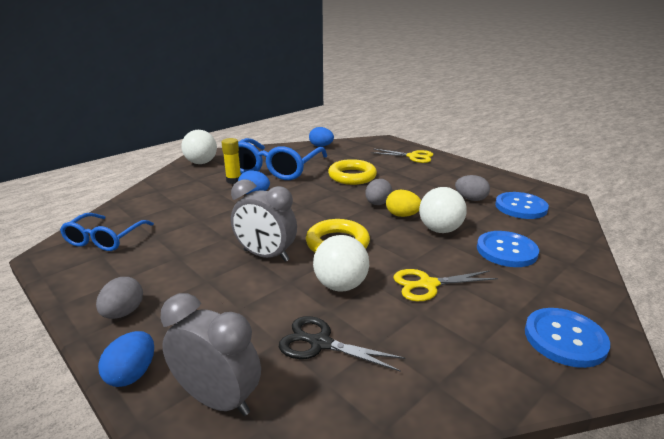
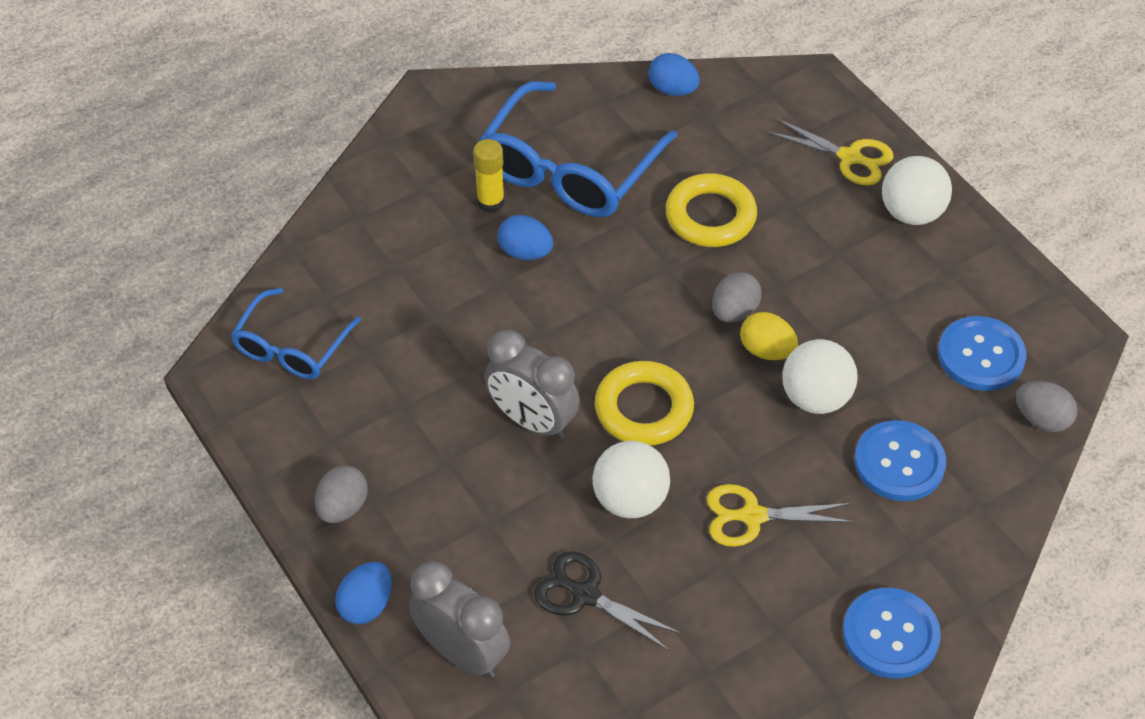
camera: 10 degrees right, 25 degrees up
white ball [181,130,217,164] -> white ball moved to [882,156,952,225]
grey egg [455,175,490,201] -> grey egg moved to [1016,381,1078,432]

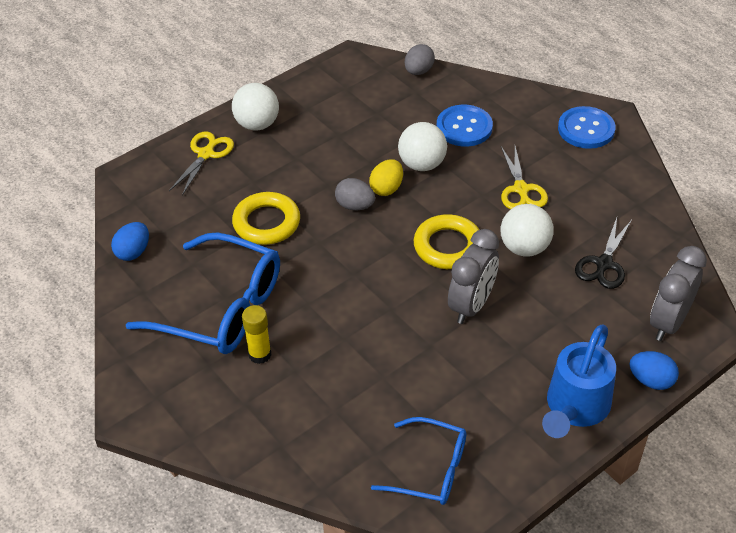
camera: 95 degrees left, 5 degrees down
grey egg [315,465,368,523] -> blue watering can [542,324,616,438]
blue egg [498,215,553,260] -> none
blue button [938,316,1026,391] -> none

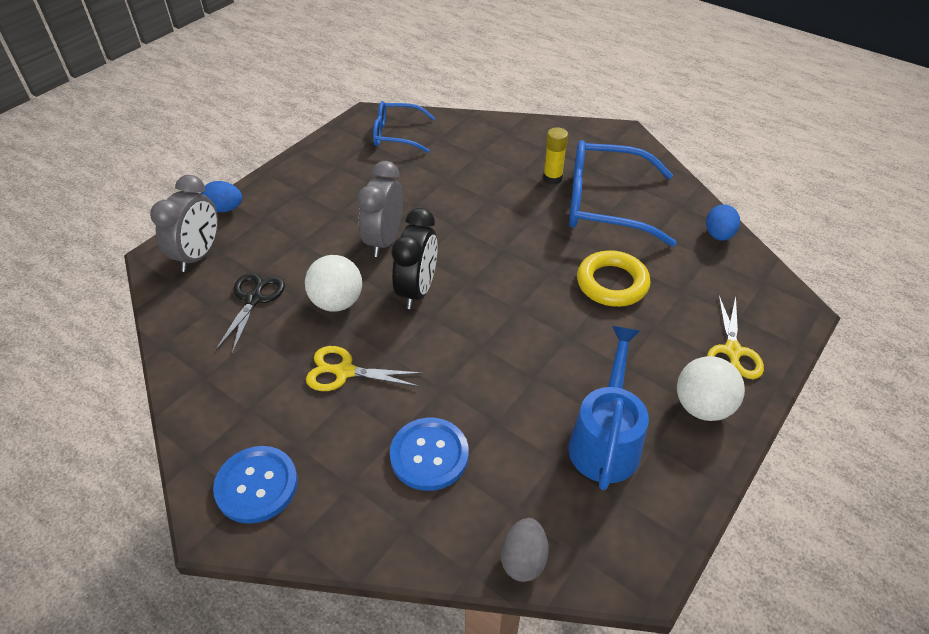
camera: 165 degrees right, 0 degrees up
grey egg [335,178,375,210] -> none
yellow egg [369,159,403,196] -> none
white ball [398,122,447,171] -> none
yellow ring [414,214,479,269] -> black clock [392,208,438,309]
yellow scissors [501,146,548,209] -> yellow scissors turned 60 degrees counterclockwise [306,346,423,391]
blue watering can [542,324,616,438] -> blue watering can moved to [568,326,649,490]

